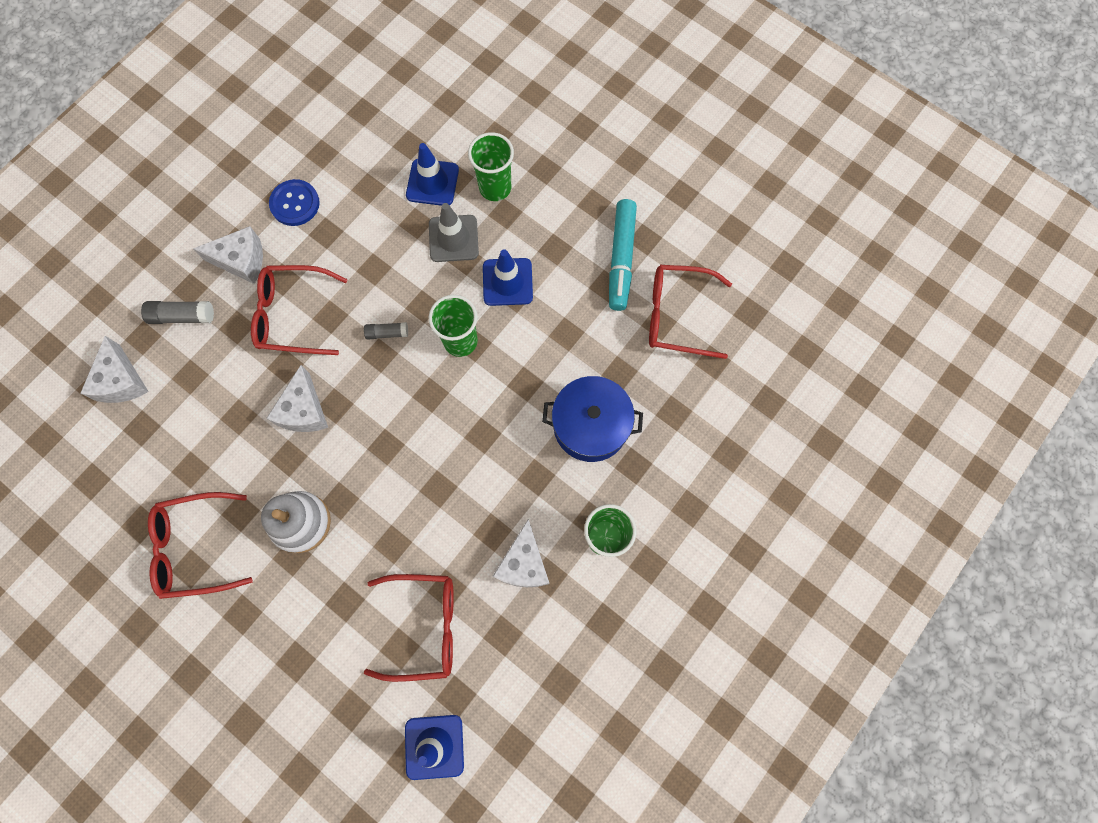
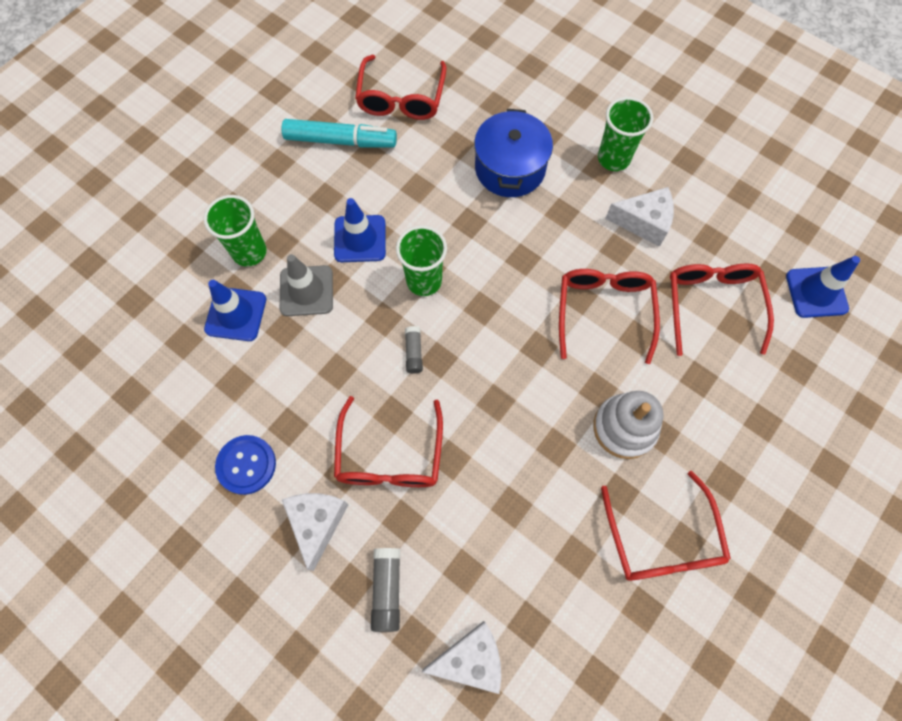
camera: 90 degrees left, 5 degrees down
white cheese [266,365,328,432] -> none
none -> red glasses [559,269,660,364]

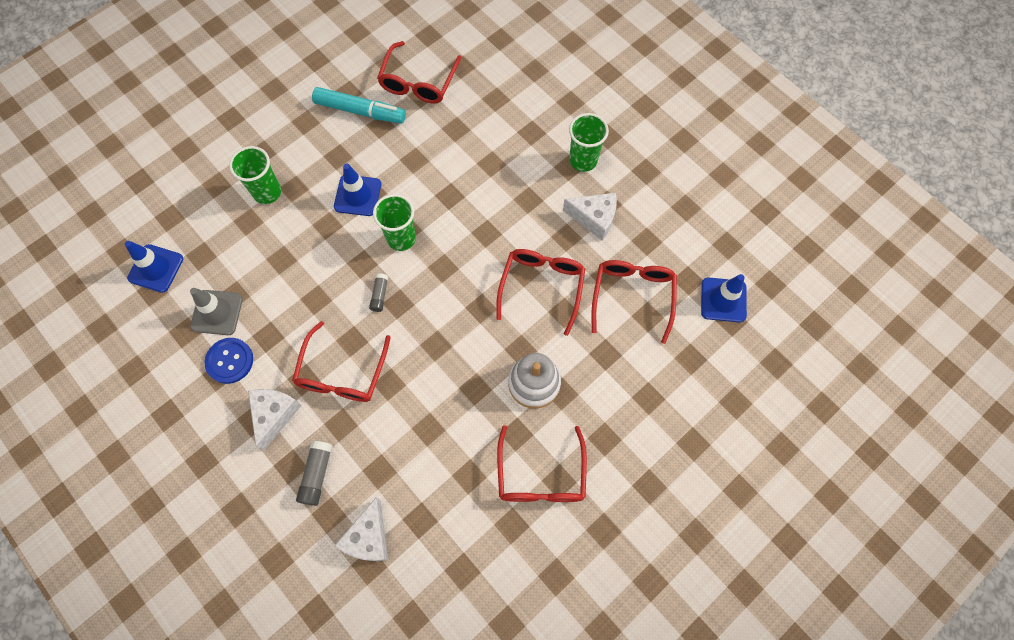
camera: 10 degrees right, 0 degrees up
blue traffic cone [204,280,266,341] -> blue traffic cone moved to [125,241,183,293]
grey traffic cone [280,254,333,316] -> grey traffic cone moved to [190,288,243,335]
white cheese [422,621,501,694] -> white cheese turned 105 degrees clockwise [334,497,388,561]
blue pot [474,109,553,197] -> none

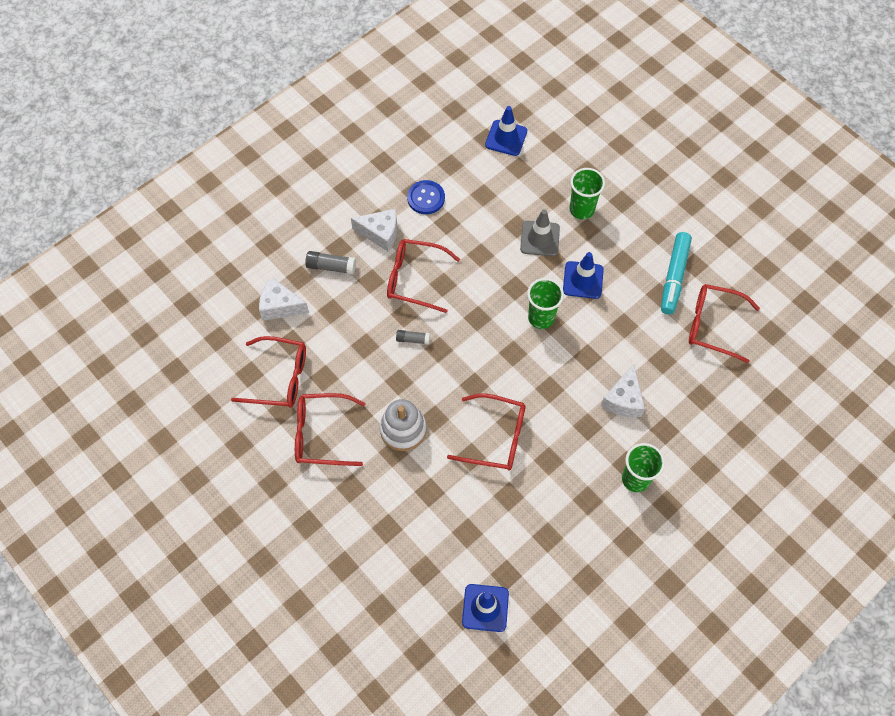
camera: 90 degrees right, 5 degrees down
grey traffic cone [190,288,243,335] -> grey traffic cone moved to [520,209,560,256]
grey glue stick [369,273,388,312] -> grey glue stick moved to [396,330,430,345]
white cheese [563,192,617,240] -> white cheese moved to [601,364,645,417]
red glasses [591,260,677,344] -> red glasses moved to [231,336,306,408]

